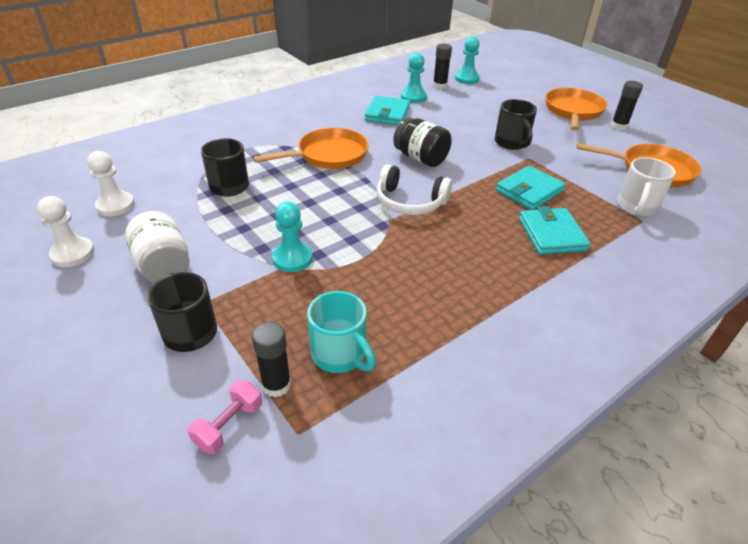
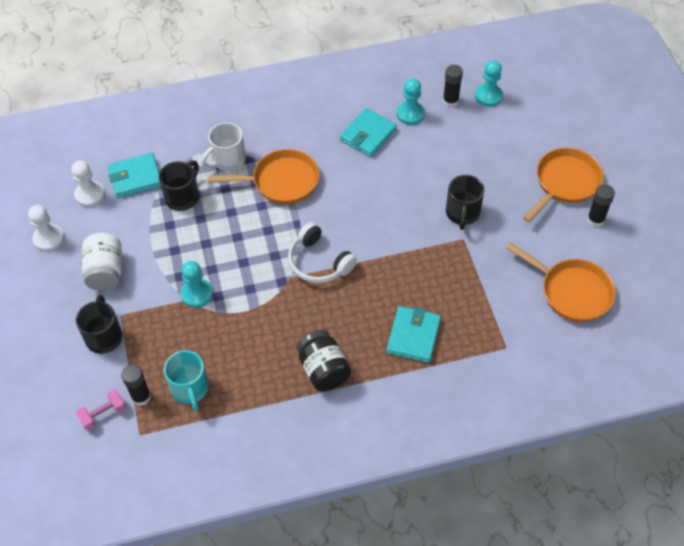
camera: 25 degrees right, 15 degrees up
black jar [393,117,452,167] -> black jar moved to [296,330,351,391]
turquoise wallet [496,166,566,210] -> turquoise wallet moved to [108,153,161,198]
white mug [617,157,676,216] -> white mug moved to [201,122,246,171]

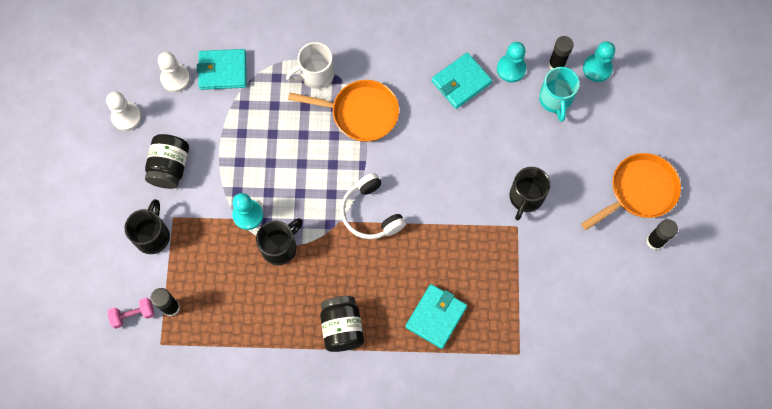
camera: 15 degrees right, 15 degrees up
white jar [82,233,122,291] -> black jar [145,134,189,189]
black mug [159,160,199,211] -> black mug moved to [256,218,303,265]
turquoise mug [164,350,209,411] -> turquoise mug moved to [539,67,580,122]
orange pan [506,242,615,322] -> none

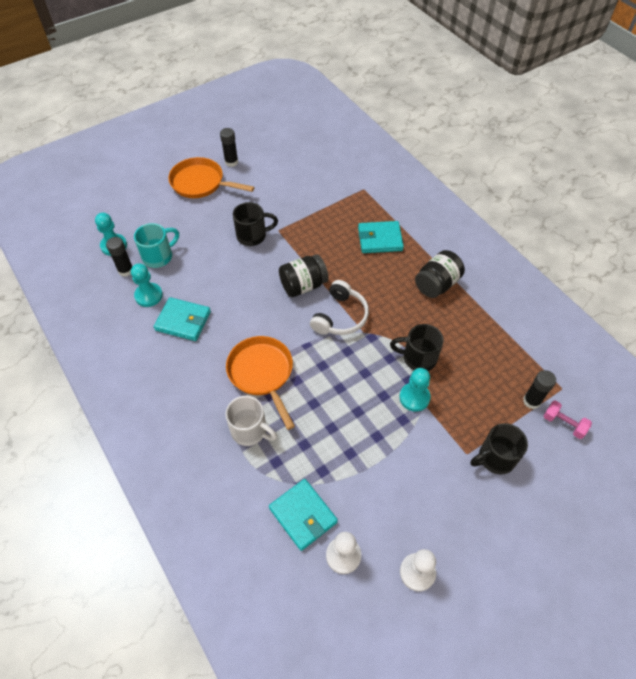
camera: 125 degrees left, 15 degrees down
black jar [145,134,189,189] -> black jar moved to [279,254,328,297]

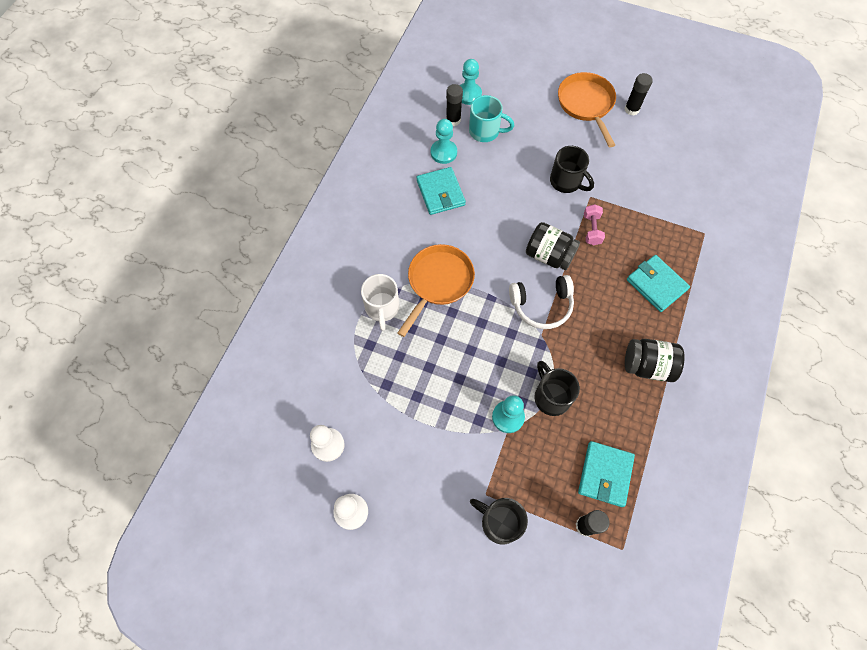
camera: 55 degrees right, 10 degrees up
turquoise wallet [269,479,338,551] -> turquoise wallet moved to [578,441,635,507]
pink dumbbell [544,400,592,439] -> pink dumbbell moved to [584,204,605,245]

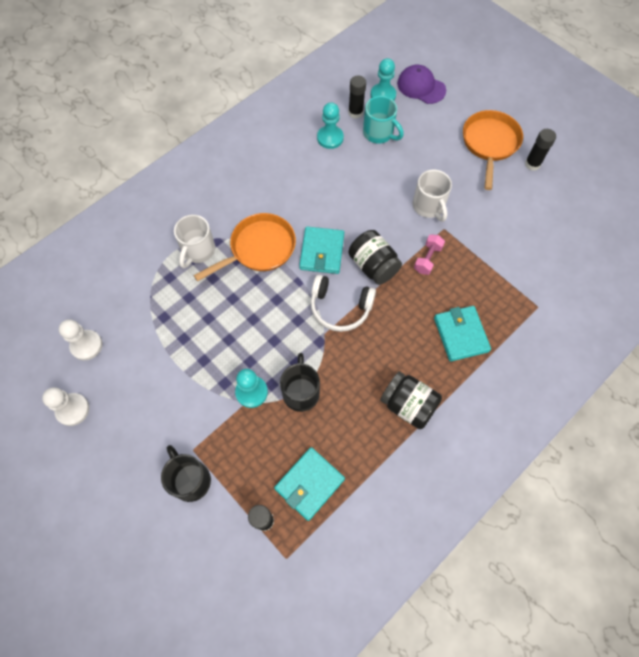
camera: 25 degrees right, 0 degrees up
turquoise wallet [417,167,466,215] -> turquoise wallet moved to [299,226,344,274]
black mug [550,146,594,193] -> white mug [413,170,452,222]
none -> purple cap [397,65,446,104]

